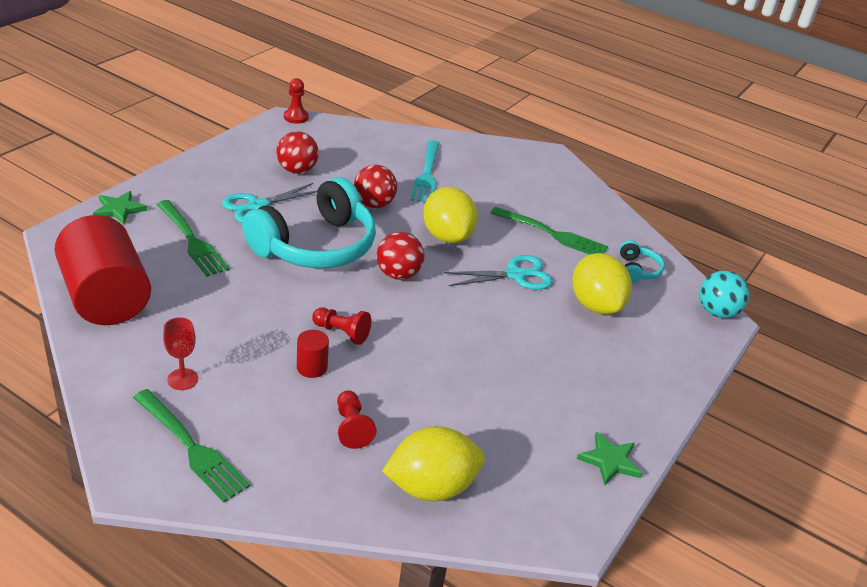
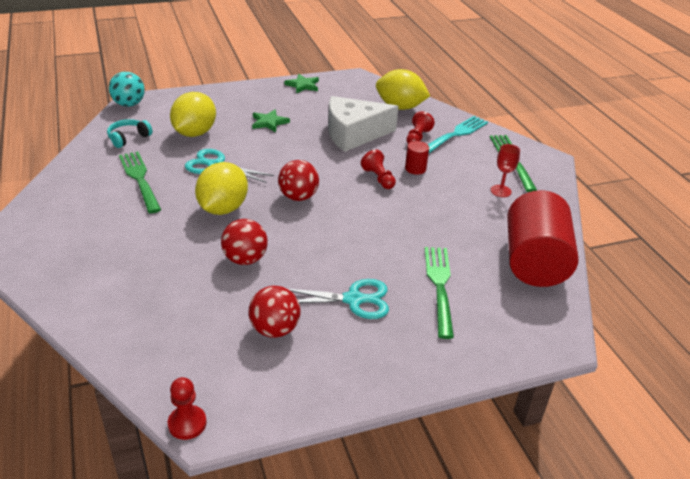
camera: 140 degrees left, 0 degrees up
green star [93,191,147,224] -> green star moved to [252,110,290,132]
turquoise headphones [242,177,376,268] -> none
turquoise fork [411,140,440,203] -> turquoise fork moved to [428,116,488,153]
none -> white cheese [328,96,398,152]

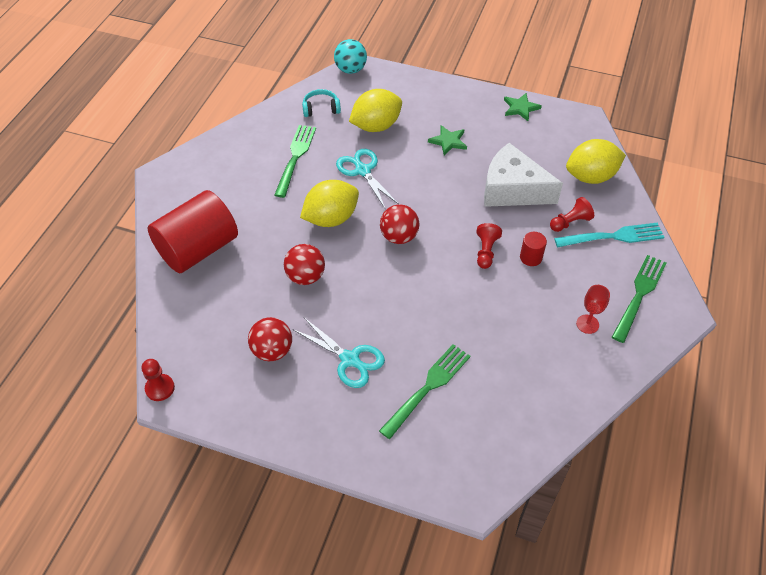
camera: 40 degrees right, 15 degrees up
yellow lemon [376,69,430,110] -> yellow lemon turned 75 degrees counterclockwise [566,139,626,184]
red cylinder [507,190,578,287] -> red cylinder moved to [148,190,238,273]

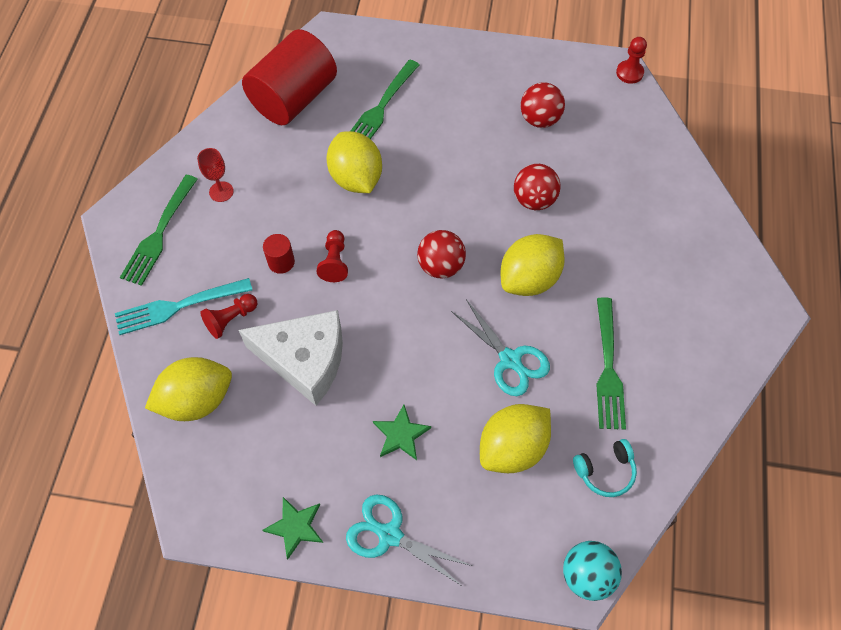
camera: 170 degrees right, 10 degrees up
red cylinder [148,190,238,273] -> red cylinder moved to [242,29,337,125]
turquoise scissors [294,318,385,388] -> turquoise scissors moved to [346,494,472,587]
none -> yellow lemon [327,131,382,193]

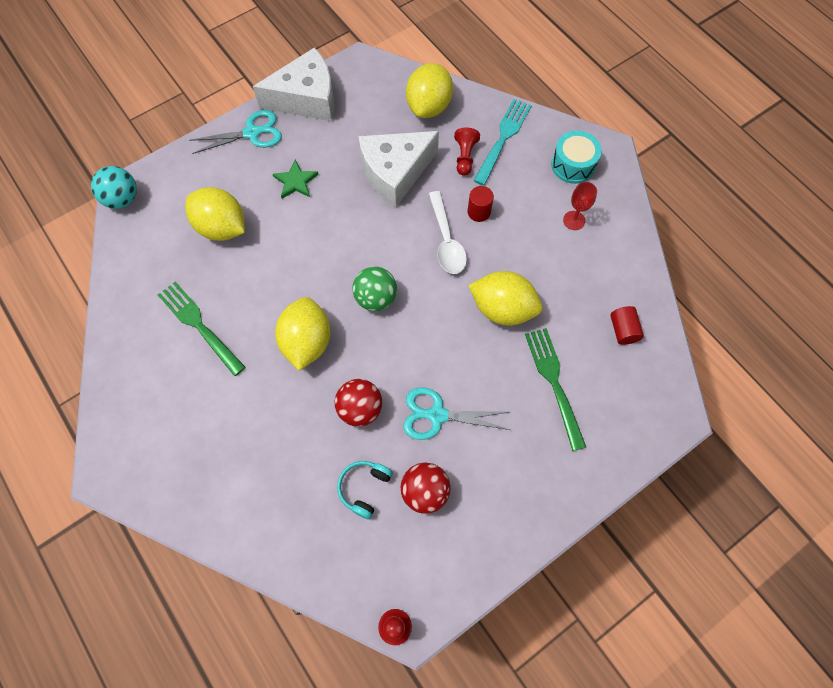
camera: 135 degrees right, 5 degrees up
green fork [120,175,198,286] -> turquoise drum [551,131,602,184]
red cylinder [242,29,337,125] -> red cylinder [610,306,644,345], size x0.40
green star [263,497,323,559] -> white cheese [253,47,334,121]
red pawn [317,230,348,282] -> white spoon [429,191,467,274]
red ball [417,230,466,278] -> green ball [352,266,397,311]
turquoise scissors [451,299,550,396] -> turquoise scissors moved to [403,387,510,440]
yellow lemon [480,404,551,473] -> yellow lemon turned 60 degrees counterclockwise [185,187,245,241]
turquoise headphones [573,439,637,497] -> turquoise headphones moved to [337,461,393,519]

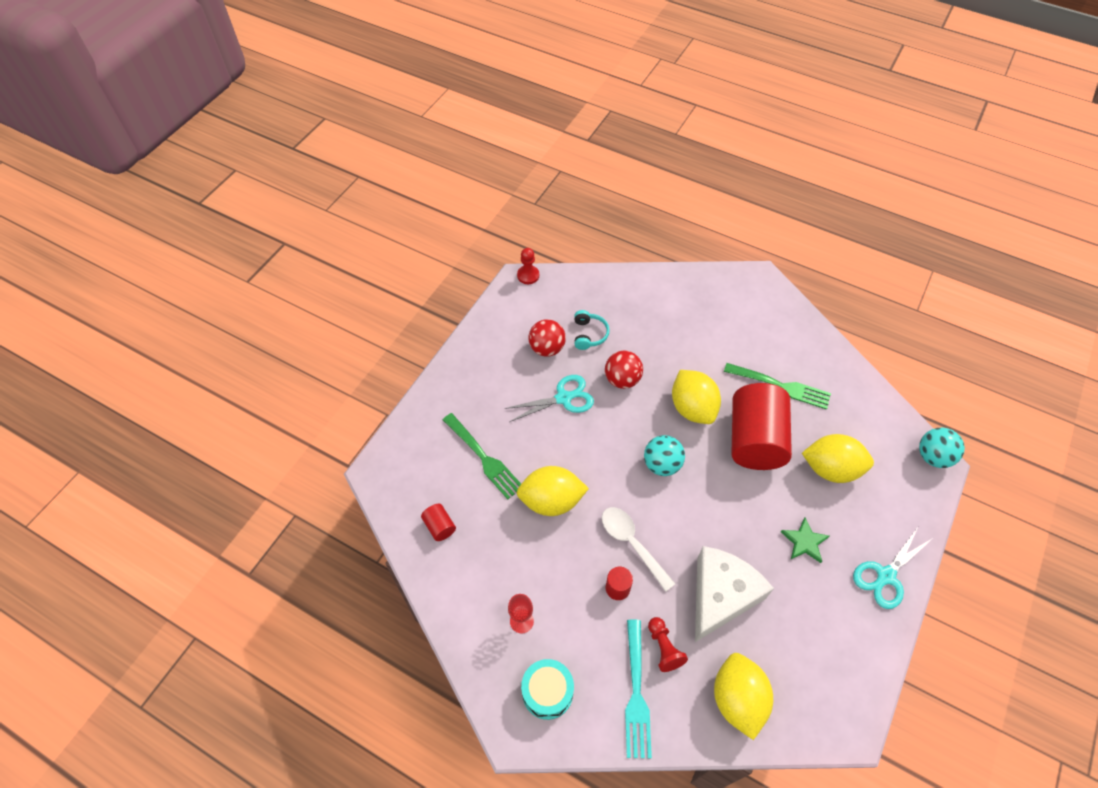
camera: 155 degrees right, 10 degrees down
white cheese [253,47,334,121] -> none
green ball [352,266,397,311] -> turquoise ball [644,435,685,476]
none -> red cylinder [731,383,792,470]

